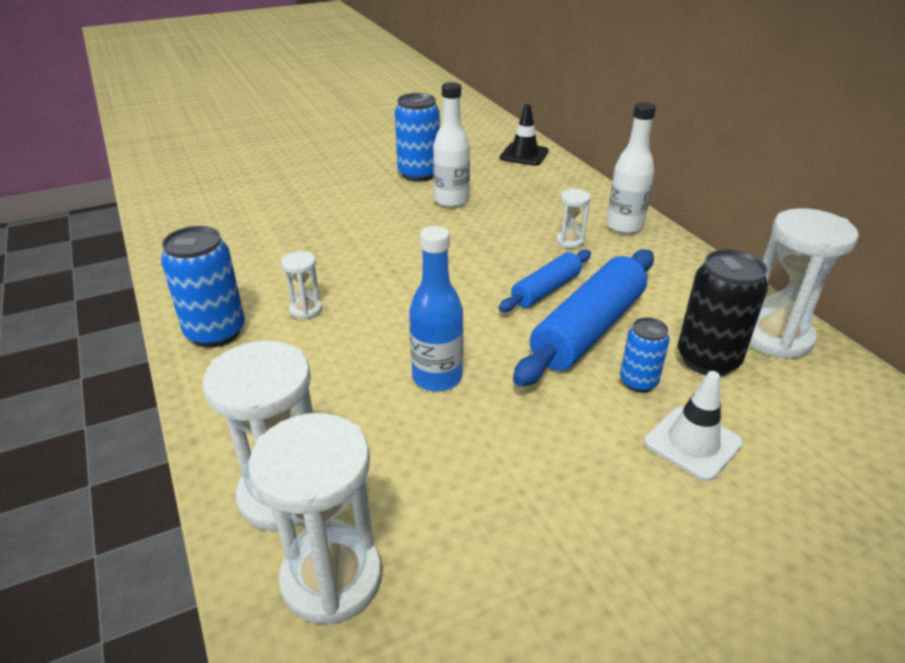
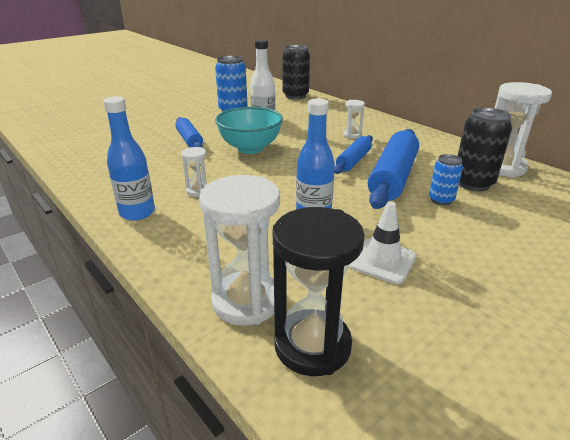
camera: 15 degrees left, 5 degrees down
blue can [161,226,245,348] -> blue bottle [103,96,155,221]
white hourglass [248,413,382,625] -> black hourglass [273,207,365,376]
black traffic cone [500,104,549,166] -> black can [282,45,310,99]
white bottle [607,102,656,234] -> none
white traffic cone [644,371,743,481] -> white traffic cone moved to [349,201,416,284]
none -> blue rolling pin [176,117,203,148]
none -> turquoise bowl [215,107,283,154]

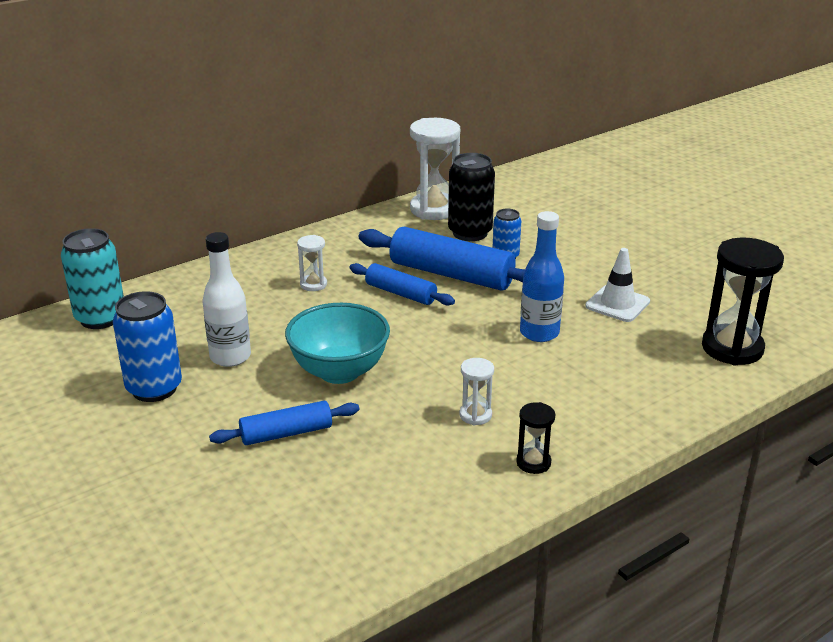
camera: 85 degrees left, 0 degrees up
blue bottle [103,96,155,221] -> black hourglass [516,402,555,474]
white hourglass [199,175,280,326] -> none
black can [282,45,310,99] -> turquoise can [61,228,124,329]

